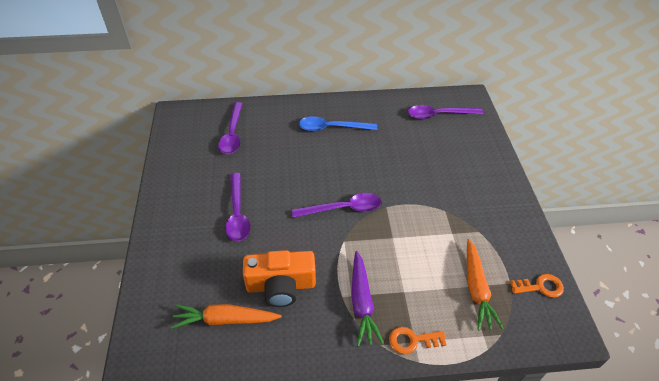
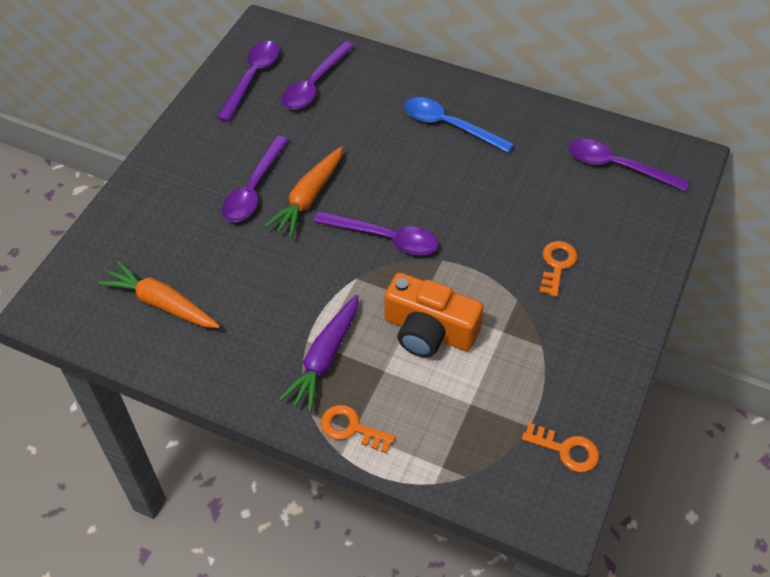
camera: 30 degrees right, 5 degrees up
orange camera [243,250,316,307] -> orange camera moved to [384,273,484,358]
orange carrot [467,239,504,330] -> orange carrot moved to [265,146,343,238]
none -> purple spoon [217,41,280,122]
none -> orange key [540,241,578,297]

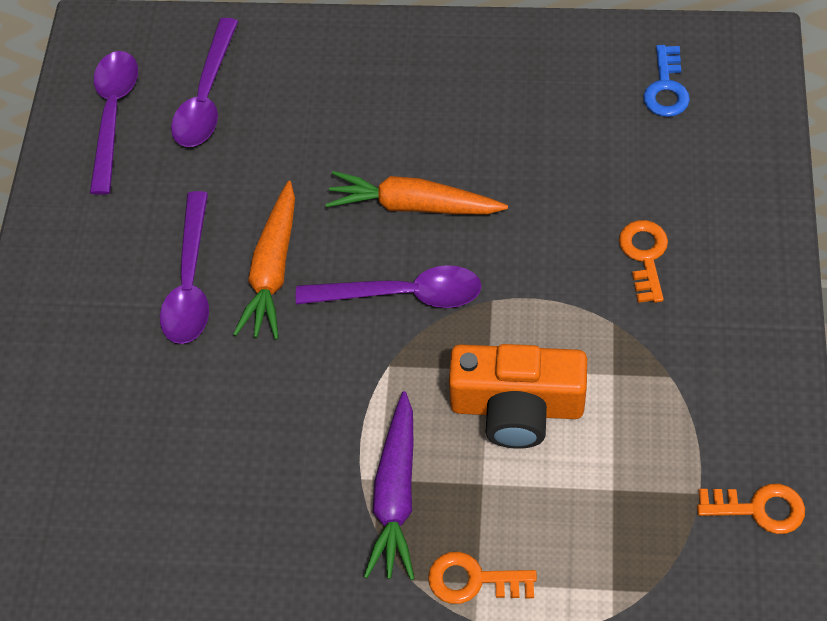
camera: 15 degrees left, 5 degrees up
orange carrot [98,260,220,328] -> orange carrot moved to [325,171,508,214]
blue spoon [404,97,514,153] -> none
purple spoon [568,139,689,191] -> blue key [643,45,690,117]

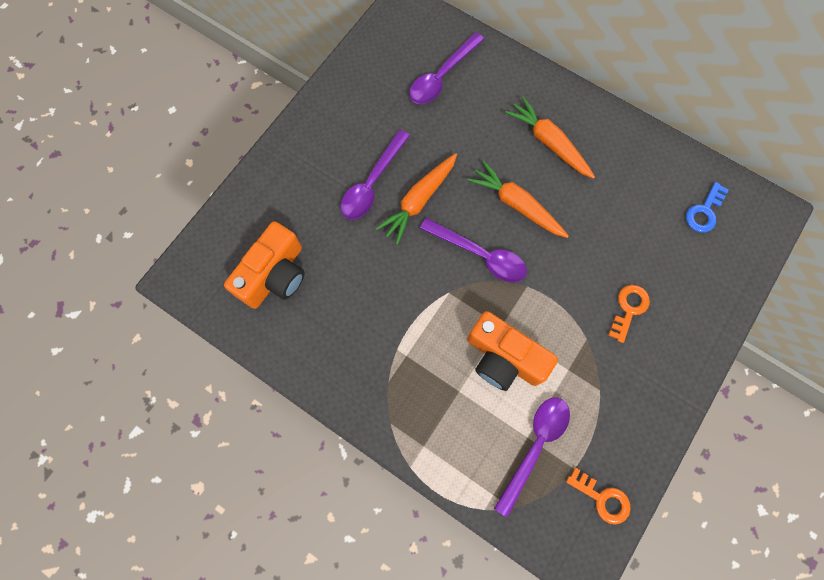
camera: 25 degrees right, 15 degrees up
purple spoon [90,51,138,195] -> purple spoon moved to [494,398,570,518]
purple carrot [364,391,415,580] -> none
orange key [428,552,537,604] -> none
none -> orange camera [224,221,305,309]
none -> orange carrot [505,97,595,179]

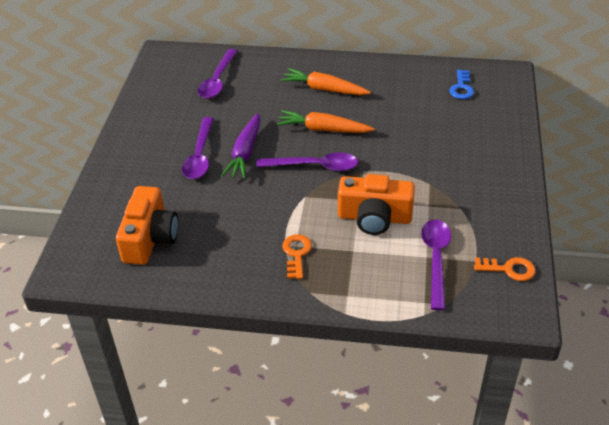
camera: 25 degrees left, 30 degrees down
orange carrot [376,153,457,245] -> purple carrot [221,113,260,179]
orange key [608,285,650,343] -> orange key moved to [282,234,312,279]

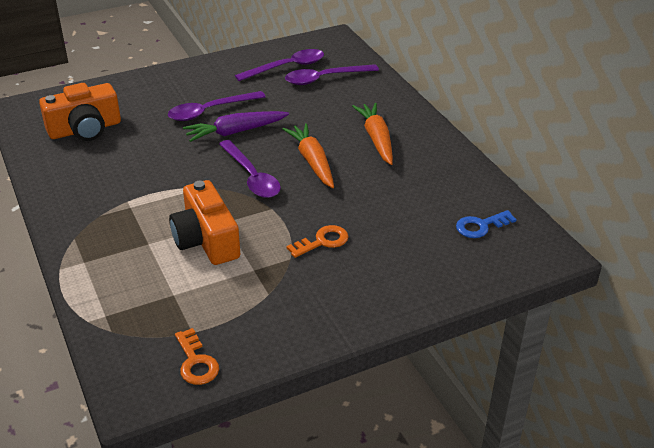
camera: 55 degrees right, 5 degrees down
orange key [282,234,312,279] -> orange key moved to [287,225,349,258]
purple spoon [421,220,451,311] -> purple spoon moved to [235,49,324,81]

